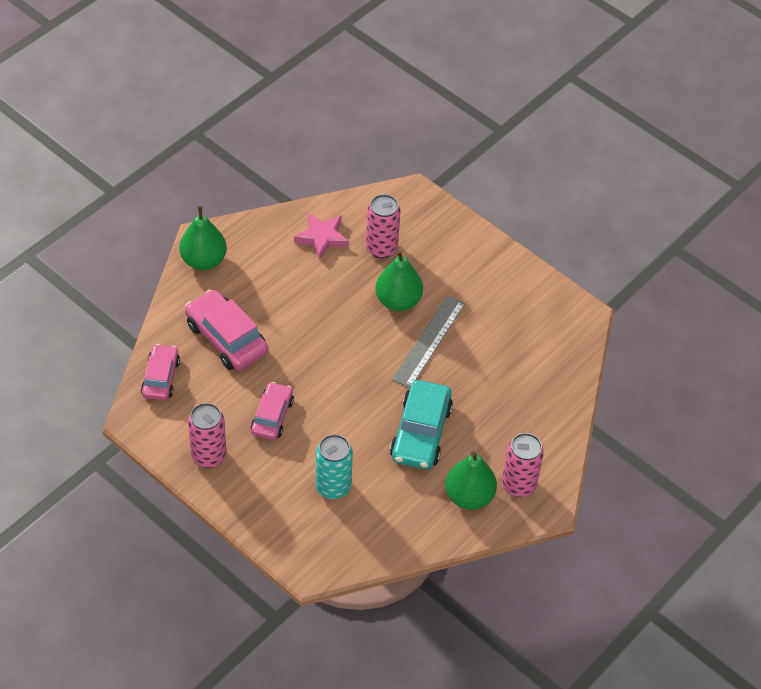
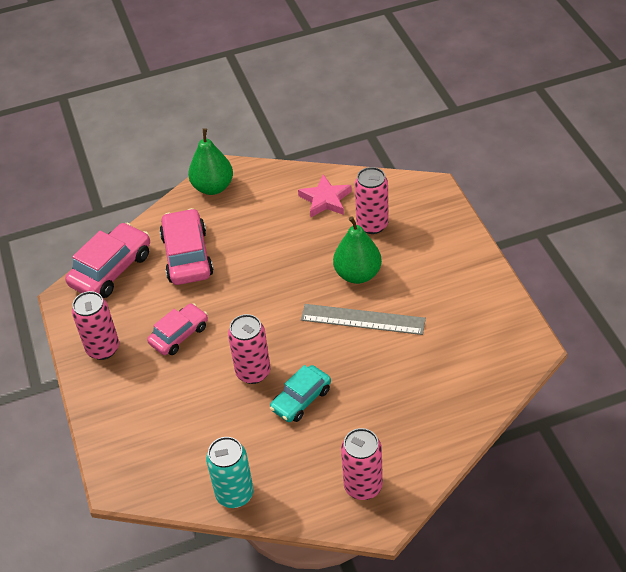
camera: 35 degrees right, 5 degrees down
pink car [141,344,180,400] -> pink car [65,223,150,298], size x1.55
turquoise can [315,434,353,499] -> turquoise can moved to [206,437,254,508]
turquoise car [390,380,453,469] -> turquoise car [270,365,331,422], size x0.65
grey ruler [392,295,465,388] -> grey ruler turned 45 degrees clockwise [301,304,426,335]
green pear [445,451,497,510] -> none
none -> pink can [228,314,271,384]

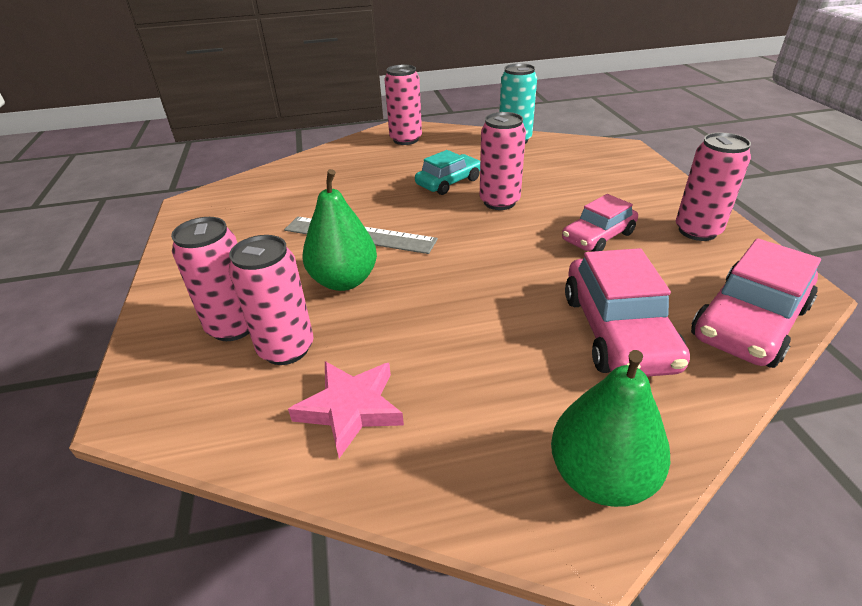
camera: 175 degrees left, 10 degrees down
none -> pink can [171,217,249,341]

